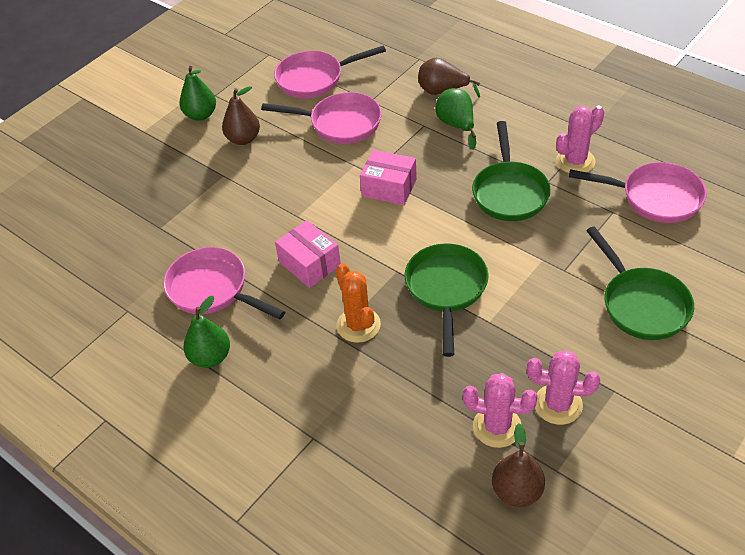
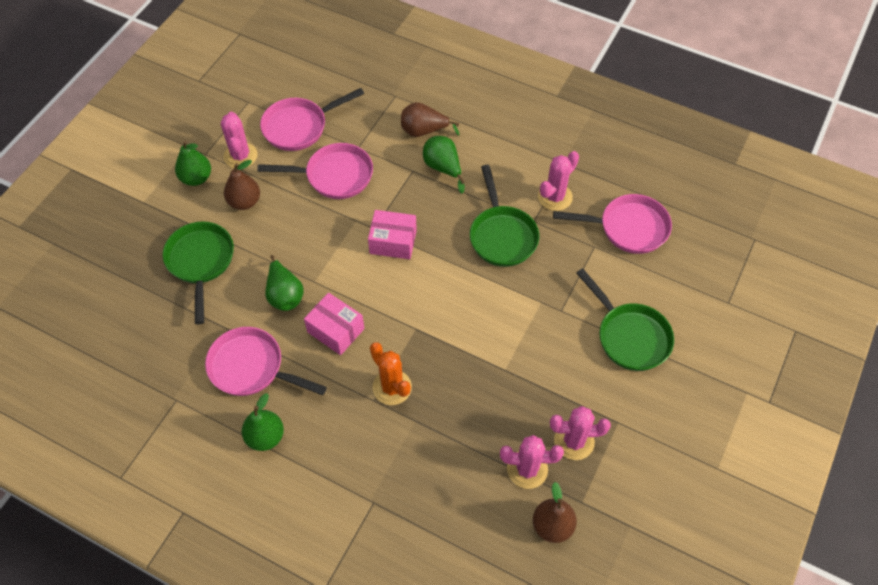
camera: 15 degrees left, 10 degrees up
green pan [404,243,489,357] -> green pan moved to [163,221,234,324]
none -> pink cactus [221,111,257,168]
none -> green pear [265,255,304,311]

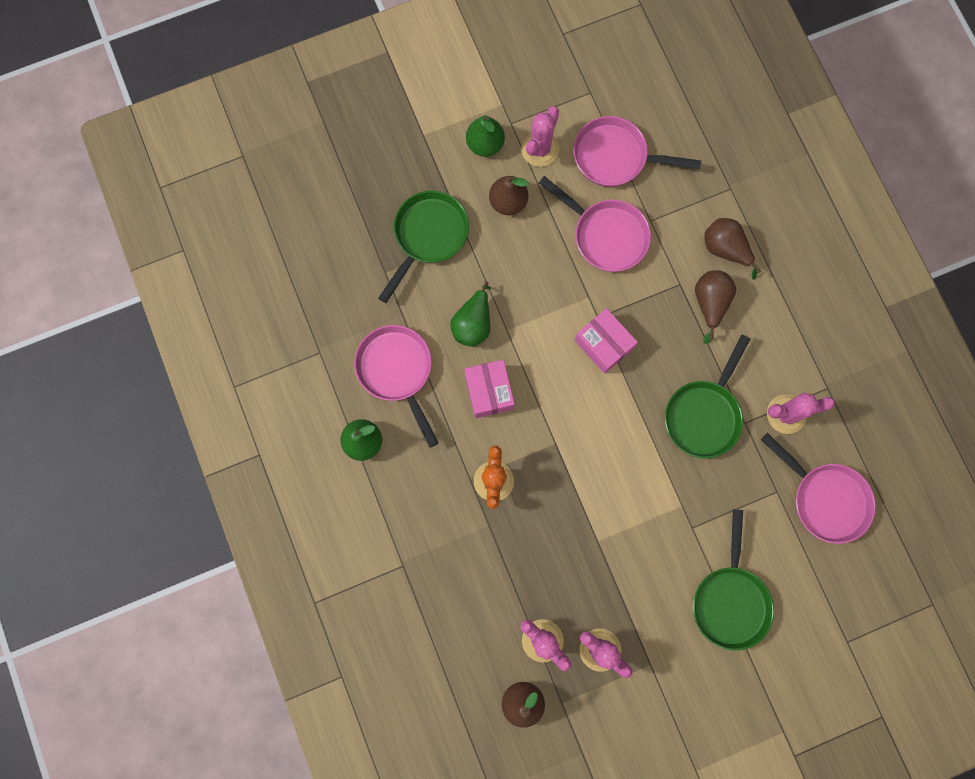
camera: 40 degrees right, 20 degrees up
green pear [423,136,465,194] -> brown pear [695,270,736,344]

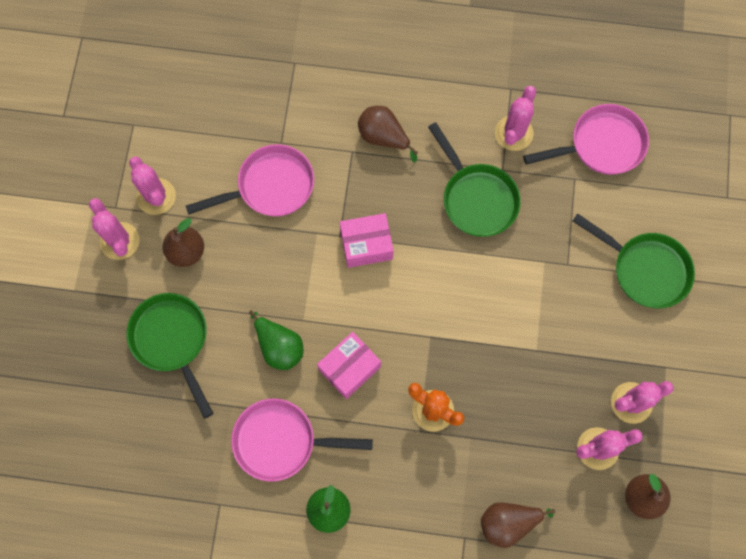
camera: 60 degrees left, 5 degrees down
pink box [464,360,515,418] -> pink box turned 60 degrees counterclockwise [317,332,381,399]
green pear [466,116,505,157] -> pink cactus [89,198,140,260]
pink pan [573,116,701,187] -> none
brown pear [704,218,761,280] -> brown pear moved to [481,502,555,548]

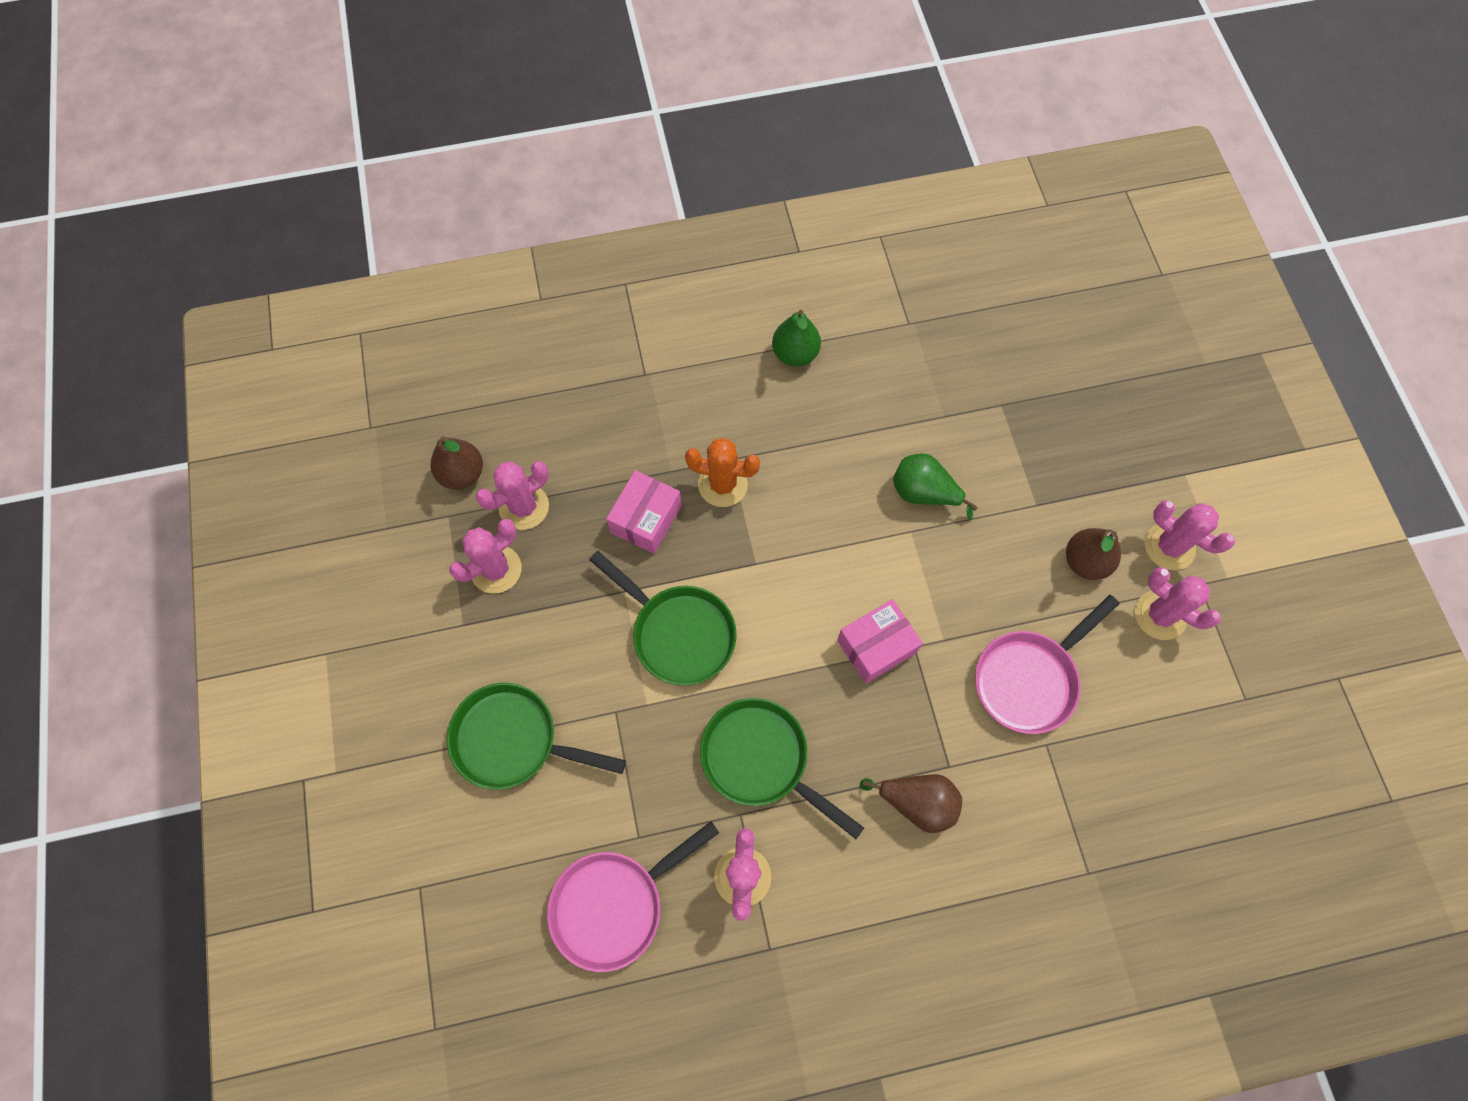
camera: 160 degrees right, 5 degrees down
green pan [127,293,214,419] -> green pan moved to [589,551,737,686]
pink pan [231,398,373,482] -> none
pink box [317,332,381,399] -> pink box moved to [606,470,682,554]
brown pear [481,502,555,548] -> none

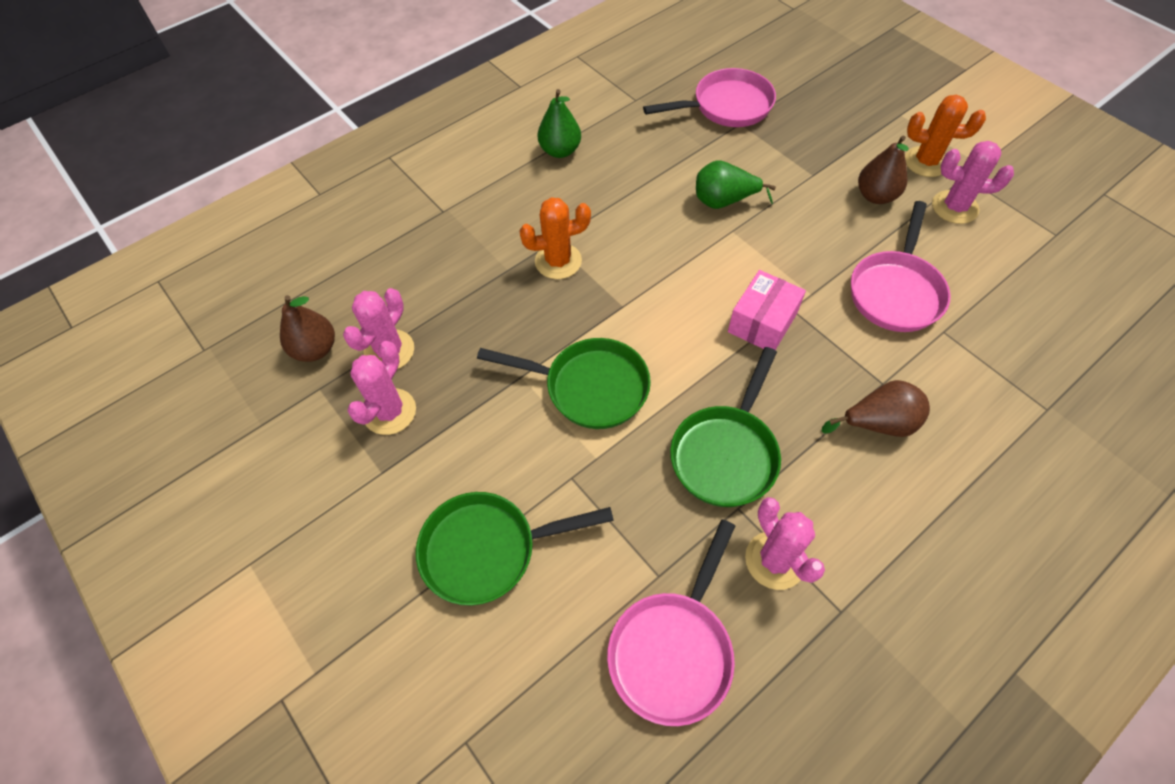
camera: 25 degrees left, 10 degrees down
pink box [606,470,682,554] -> none
green pan [700,698,864,839] -> green pan turned 75 degrees counterclockwise [670,347,781,507]
pink cactus [1145,500,1235,570] -> orange cactus [905,95,986,177]
none -> pink pan [643,68,776,127]

